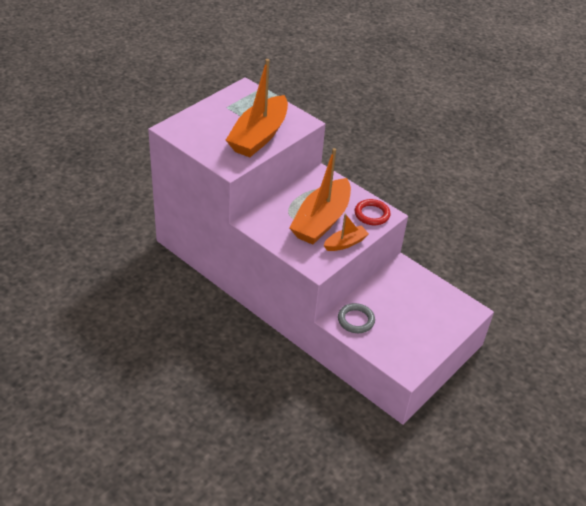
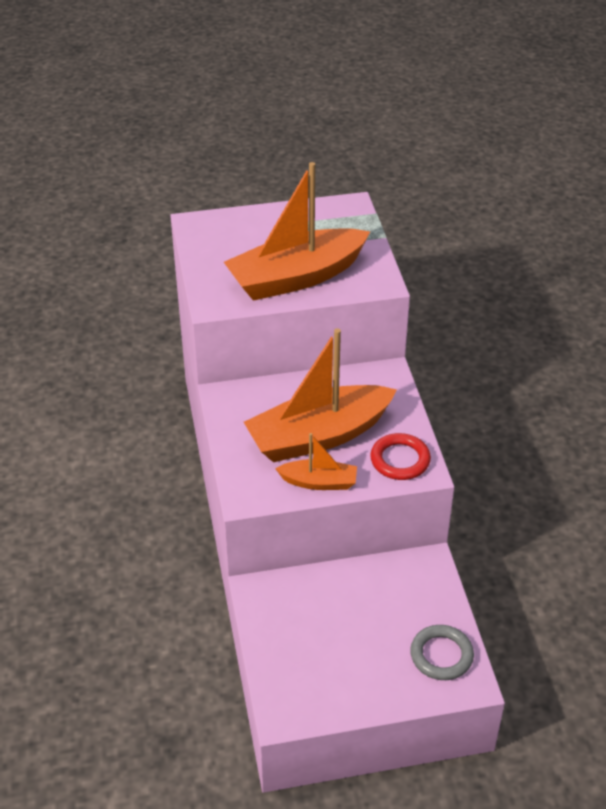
camera: 40 degrees right, 0 degrees up
grey ring [338,303,375,333] -> grey ring moved to [410,625,474,680]

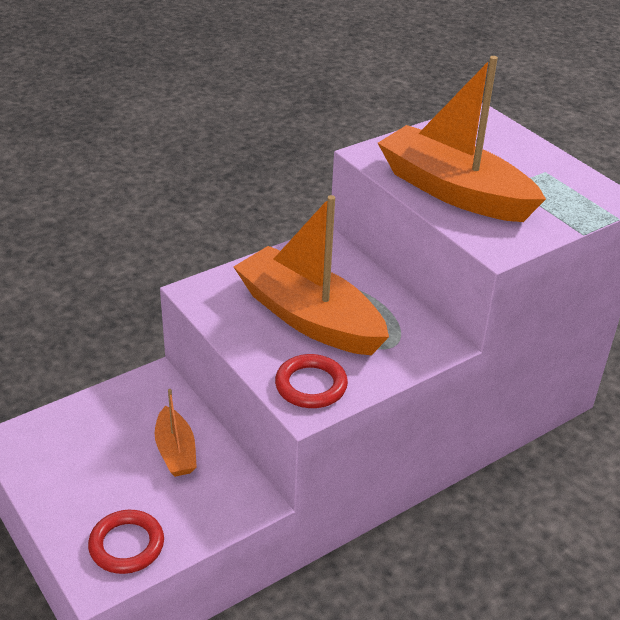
camera: 65 degrees right, 5 degrees down
orange boat [275,433,357,490] -> orange boat moved to [155,389,197,477]
grey ring [410,625,474,680] -> red ring [88,510,164,574]

